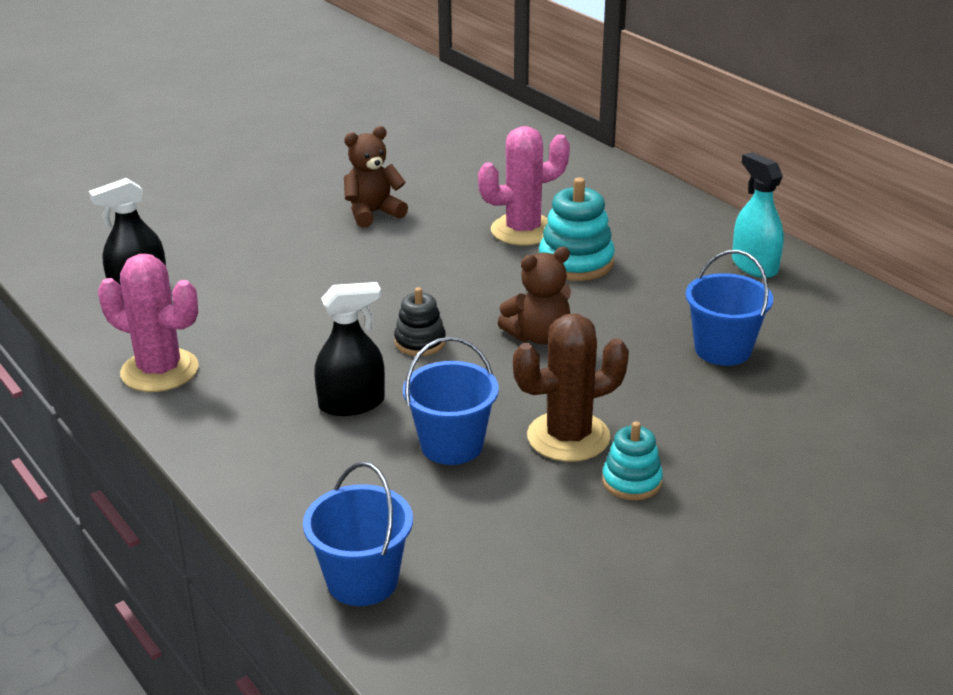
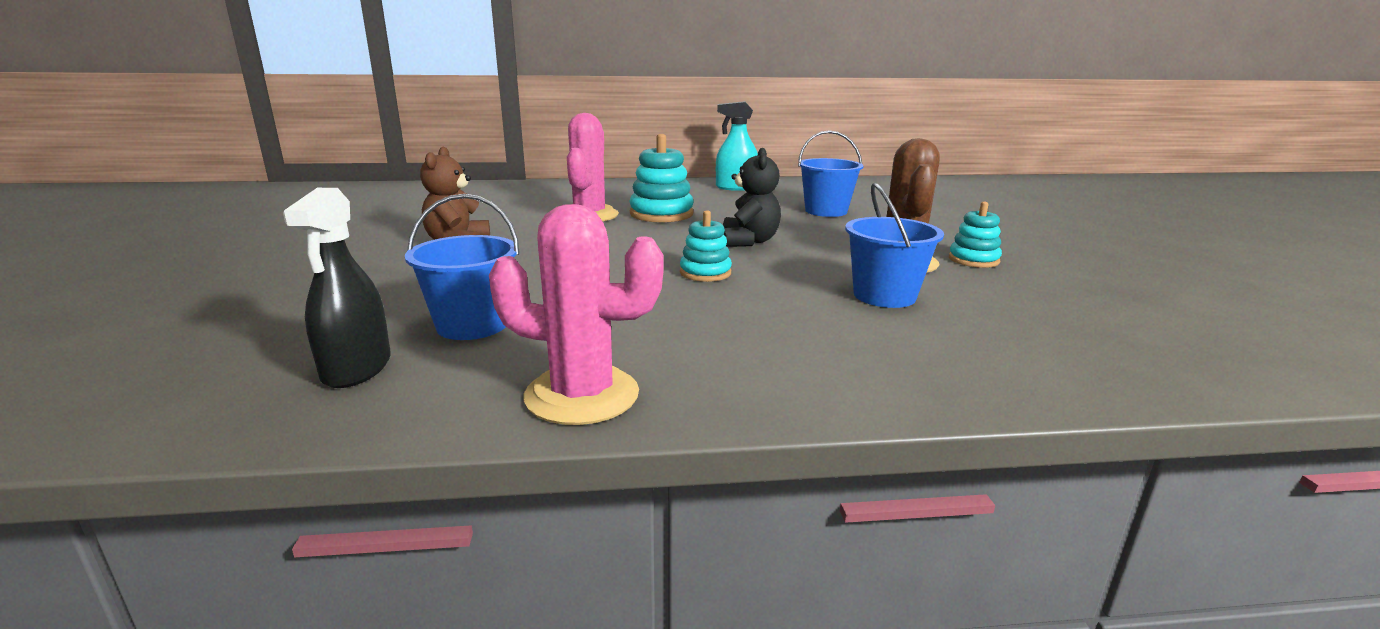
camera: 60 degrees left, 10 degrees down
pink cactus [98,254,199,392] -> pink cactus turned 45 degrees clockwise [489,204,664,425]
blue bucket [303,462,413,606] -> blue bucket moved to [405,194,519,340]
black spray bottle [314,282,385,416] -> none
black stacking toy [394,287,446,356] -> turquoise stacking toy [680,210,732,282]
brown teddy bear [498,247,571,344] -> black teddy bear [723,147,781,247]

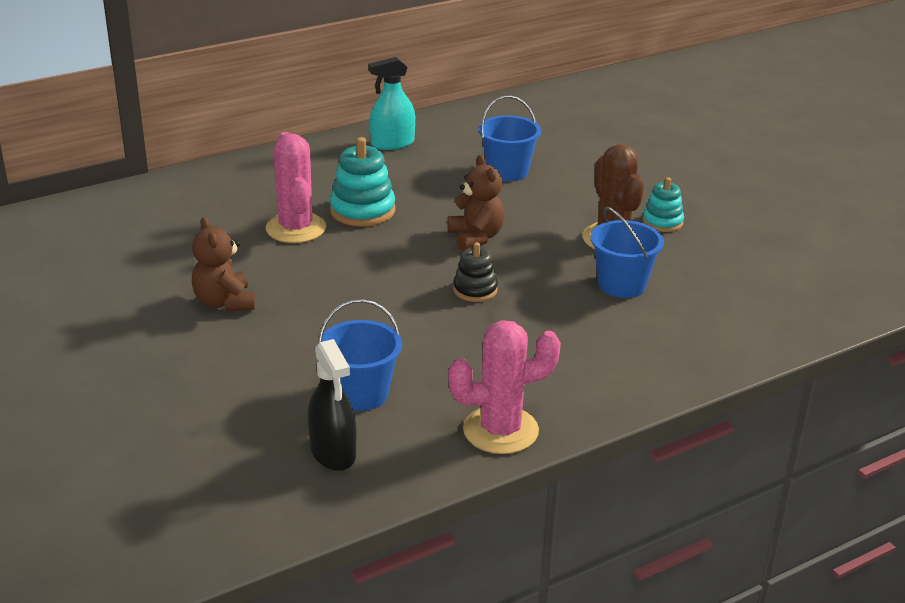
camera: 25 degrees left, 10 degrees up
turquoise stacking toy [680,210,732,282] -> black stacking toy [453,242,498,302]
black teddy bear [723,147,781,247] -> brown teddy bear [447,155,504,251]

